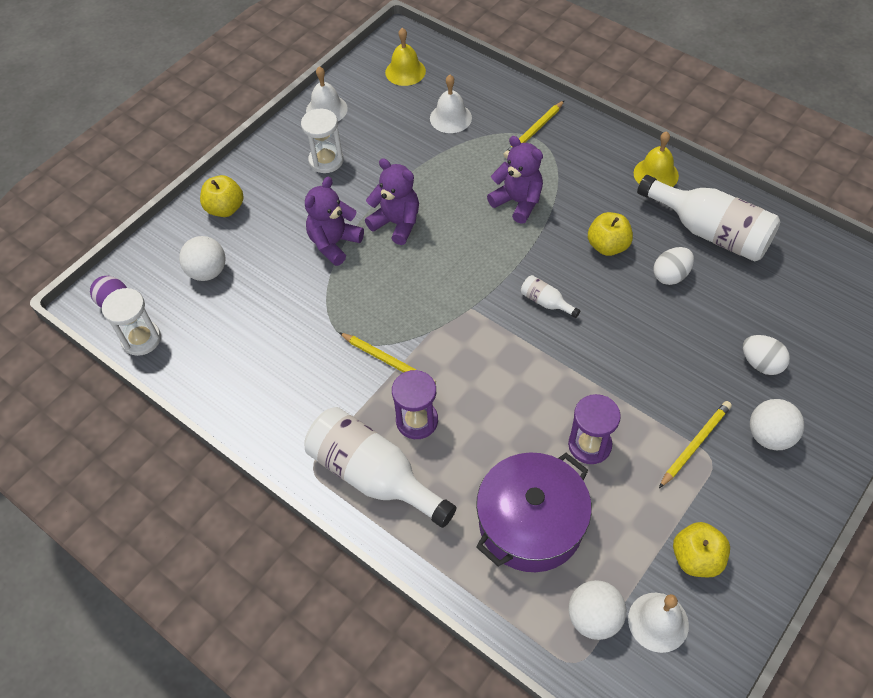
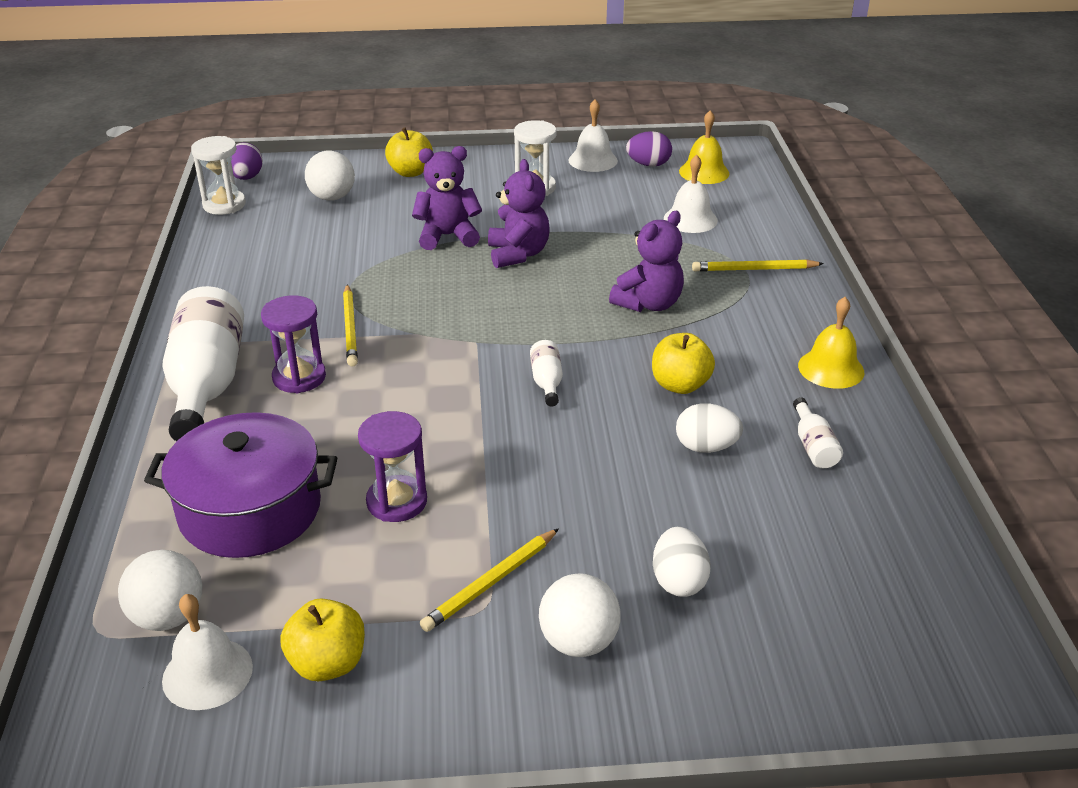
camera: 45 degrees right, 20 degrees down
purple teddy bear [487,136,543,224] -> purple teddy bear turned 45 degrees clockwise [609,211,684,312]
white bottle [637,175,780,262] -> white bottle [793,397,843,468], size x0.43
yellow pencil [659,401,732,488] -> yellow pencil turned 135 degrees clockwise [420,528,559,632]
none -> purple egg [626,131,672,167]

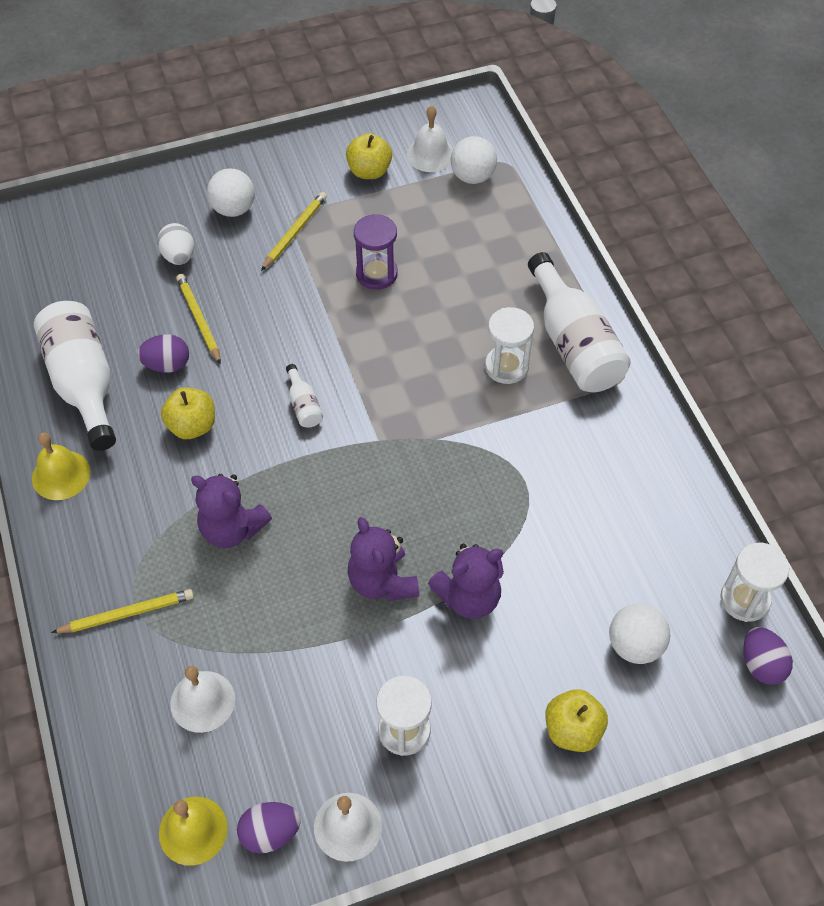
camera: 165 degrees right, 20 degrees up
purple pot [144,412,337,558] -> none
purple hourglass [261,295,326,393] -> white hourglass [485,307,534,384]
yellow pencil [343,284,358,367] -> yellow pencil moved to [176,274,221,364]
purple teddy bear [609,211,684,312] -> purple teddy bear turned 90 degrees counterclockwise [191,474,272,548]
white egg [676,403,743,453] -> purple egg [137,334,189,373]
white bottle [793,397,843,468] -> white bottle [34,301,116,451], size x2.32

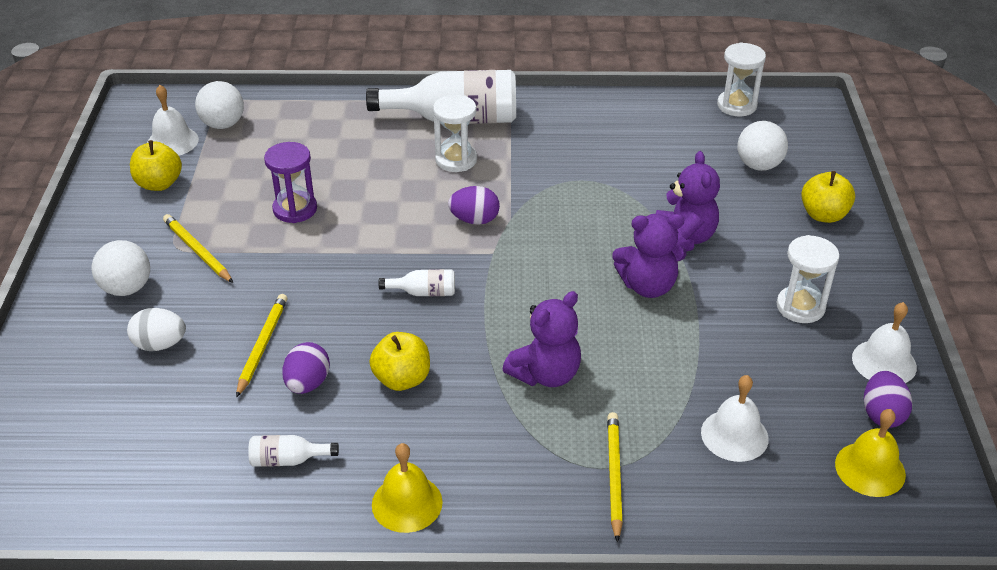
camera: 70 degrees left, 15 degrees down
white bottle [34,301,116,451] -> white bottle [248,435,339,467], size x0.43
yellow pencil [176,274,221,364] -> yellow pencil turned 105 degrees clockwise [236,294,287,398]
purple egg [743,627,793,685] -> purple egg moved to [448,186,500,225]

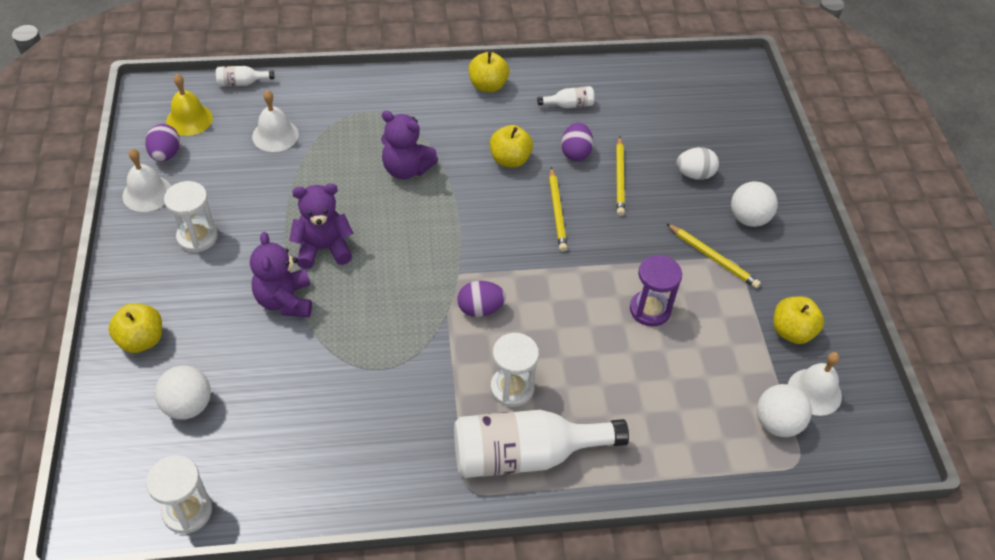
camera: 170 degrees right, 10 degrees up
yellow bell [372,443,443,533] -> yellow apple [468,52,509,92]
white bottle [379,269,455,296] -> white bottle moved to [216,66,274,87]
purple teddy bear [502,291,581,387] -> purple teddy bear turned 105 degrees counterclockwise [381,111,438,179]
yellow pencil [607,412,623,543] -> yellow pencil moved to [549,167,567,252]

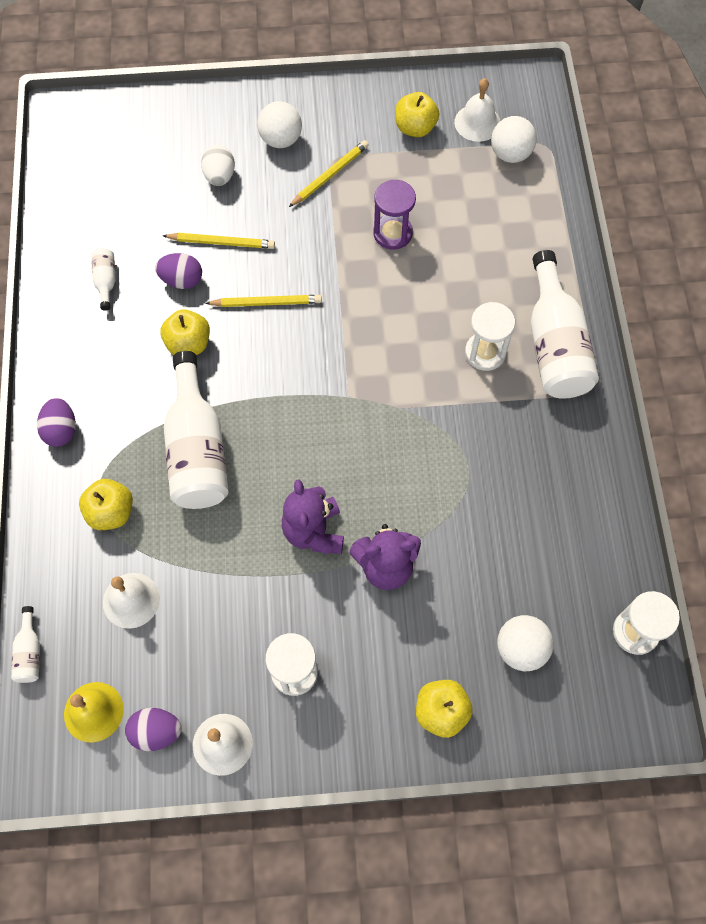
camera: 85 degrees left, 15 degrees up
purple teddy bear [381,111,438,179] -> white bottle [164,351,229,509]
purple egg [457,281,506,317] -> purple egg moved to [37,398,76,447]
yellow apple [468,52,509,92] -> yellow apple moved to [79,479,133,530]

